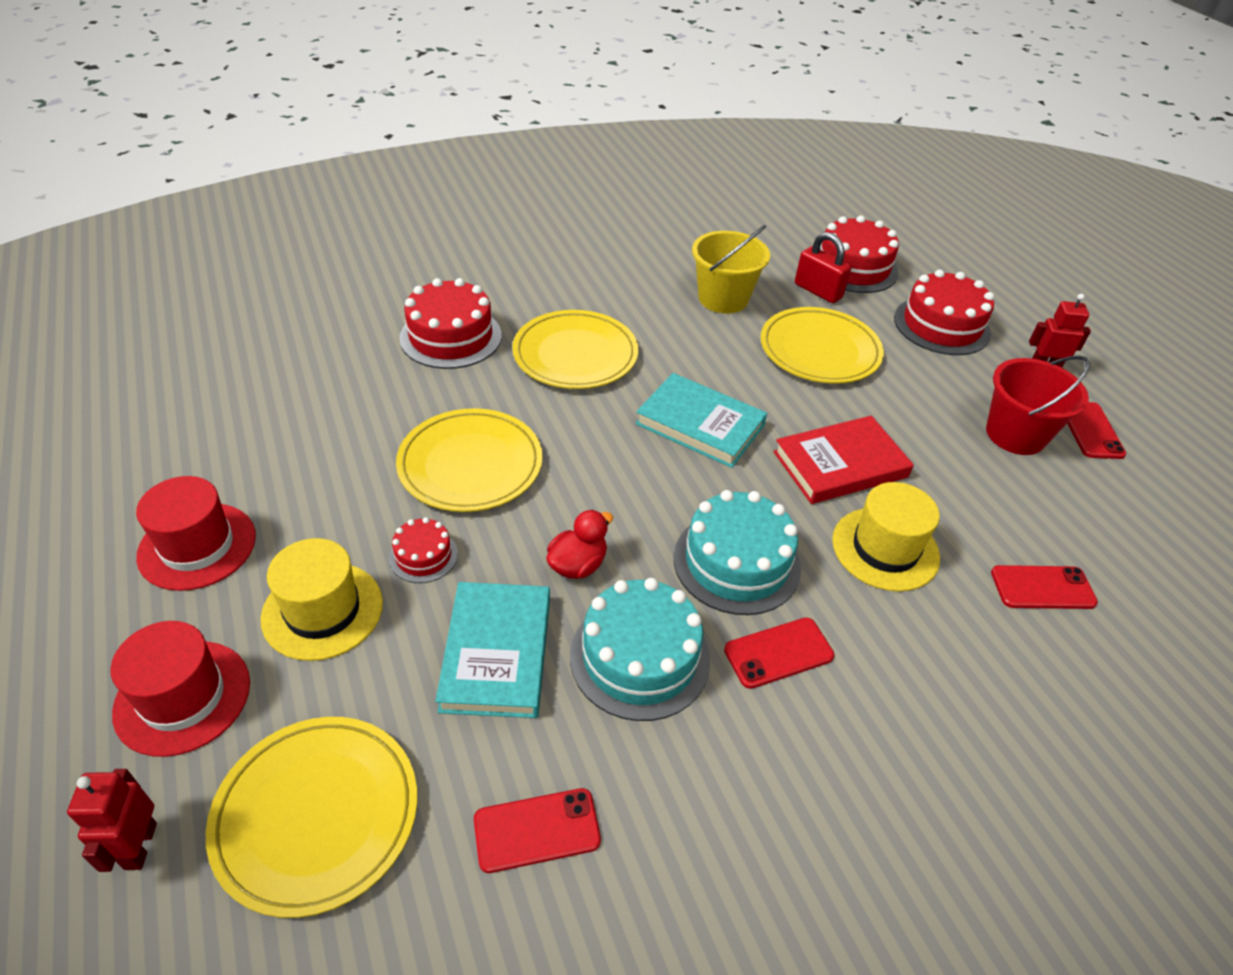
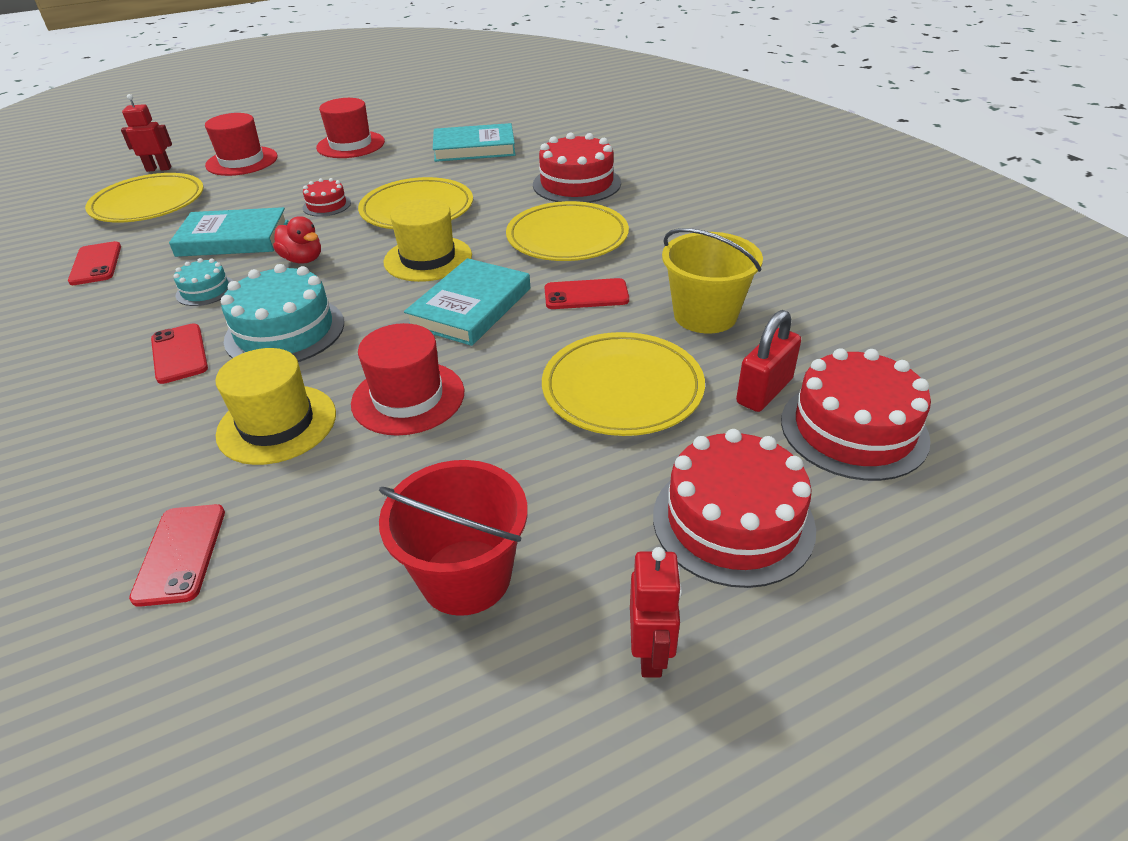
camera: 90 degrees right, 5 degrees down
yellow hat [260,538,383,661] -> yellow hat moved to [384,199,472,282]
turquoise cake [570,578,710,721] -> turquoise cake [173,258,233,306], size x0.52
red book [773,416,914,504] -> red hat [351,323,464,436]
red phone [1067,402,1126,459] -> red phone moved to [545,278,629,309]
none -> turquoise book [433,123,516,162]

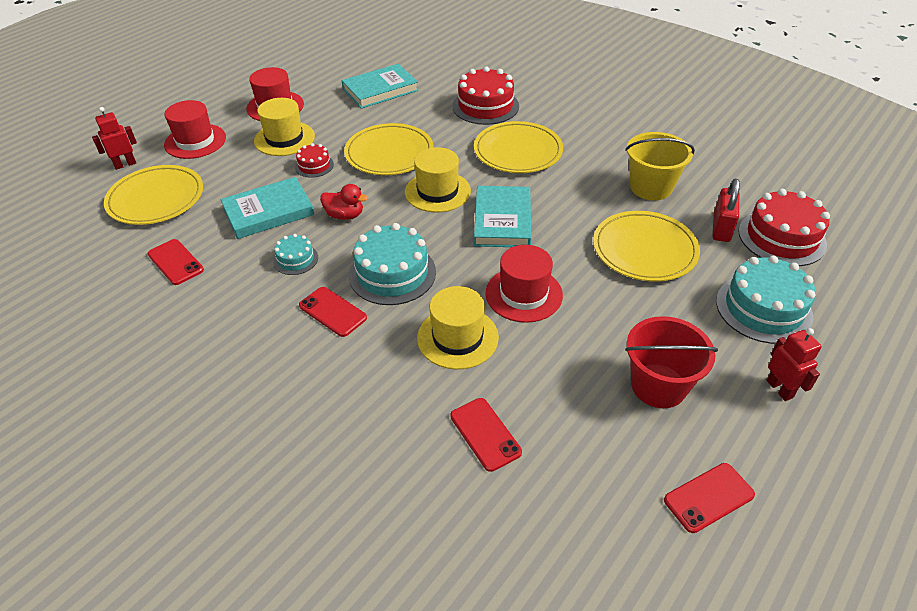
camera: 25 degrees left, 5 degrees up
red phone [545,278,629,309] -> red phone moved to [664,463,755,533]
red cake [653,429,816,588] -> turquoise cake [716,255,816,344]
none -> yellow hat [254,98,315,156]

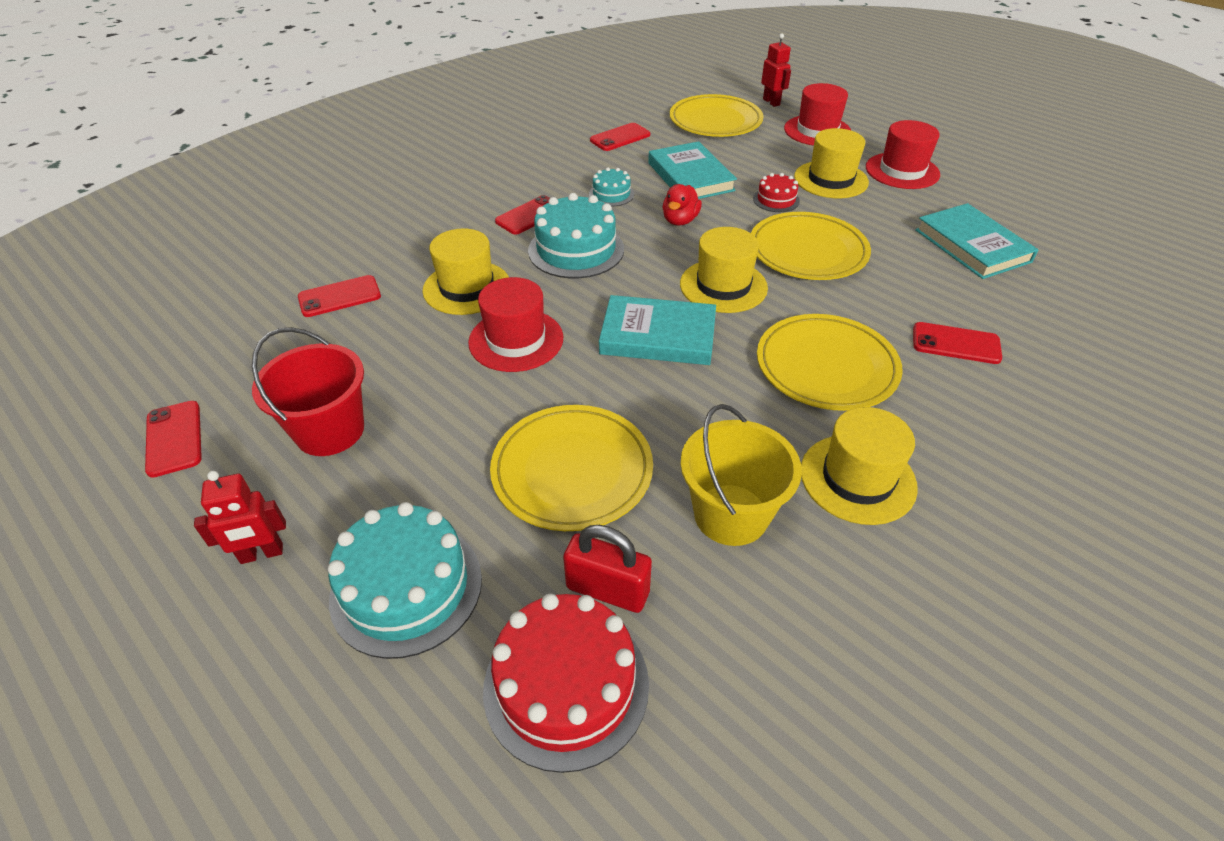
camera: 95 degrees right, 0 degrees up
red cake [452,66,519,125] -> red phone [913,322,1002,364]
none -> yellow hat [801,407,918,525]

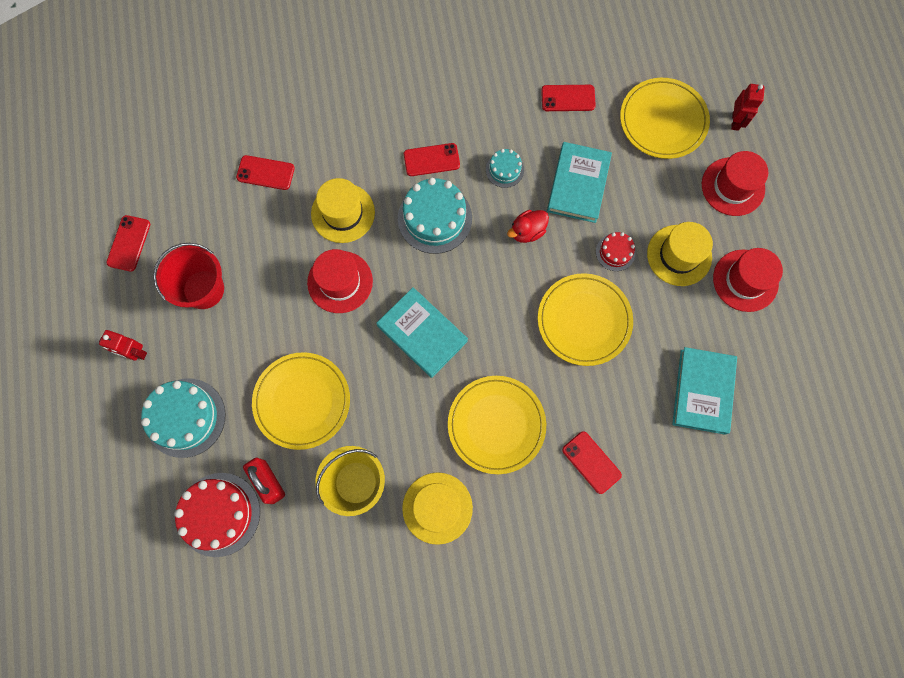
camera: 35 degrees right, 30 degrees up
yellow hat [680,227,768,313] -> none

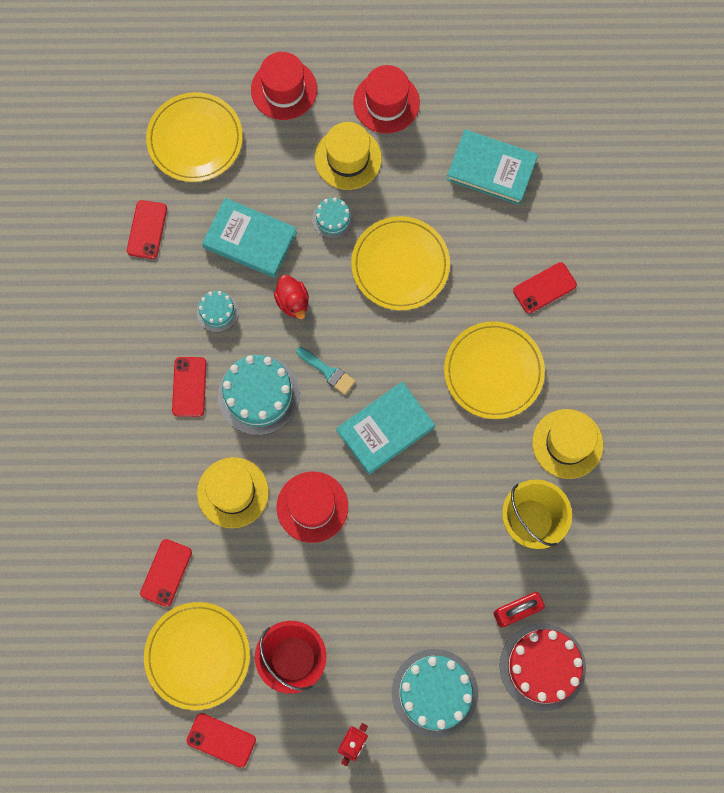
camera: 80 degrees left, 0 degrees up
yellow plate [252,352,350,450] -> yellow plate moved to [144,602,250,710]
red cake [596,232,635,271] -> turquoise cake [312,198,354,239]
red robot [731,84,765,131] -> none
none -> turquoise brush [296,347,355,395]

